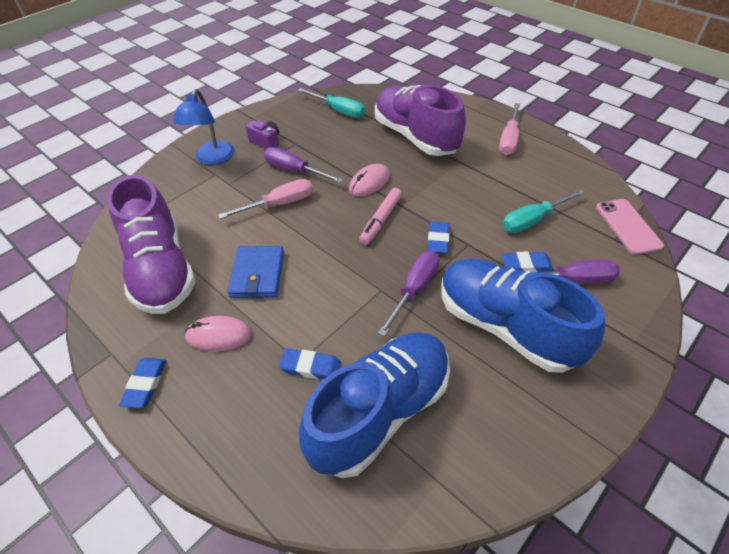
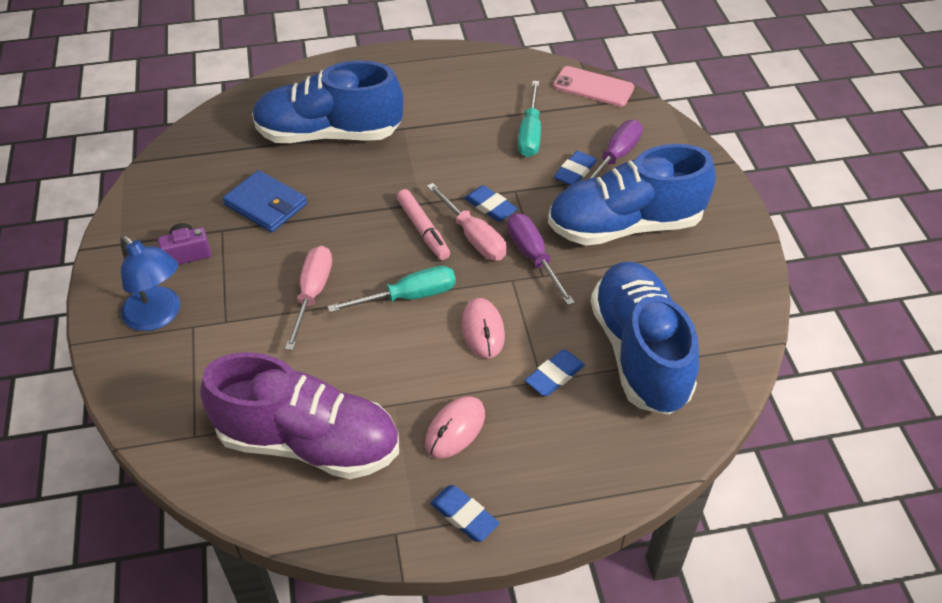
camera: 55 degrees left, 0 degrees up
blue wallet [227,246,284,298] -> blue wallet moved to [223,170,307,232]
purple screwdriver [264,147,343,183] -> none
turquoise screwdriver [297,88,365,118] -> turquoise screwdriver moved to [327,266,456,313]
pink mouse [349,164,390,196] -> pink mouse moved to [461,298,505,358]
purple shoe [375,85,466,156] -> blue shoe [252,61,404,143]
pink screwdriver [499,103,520,155] -> pink screwdriver moved to [427,183,507,260]

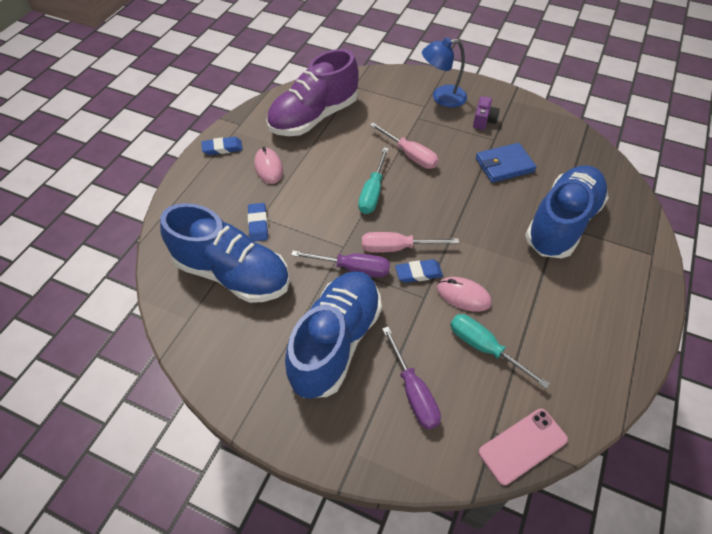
camera: 125 degrees right, 5 degrees up
pink marker [397,189,450,260] -> none
pink mouse [461,298,505,358] -> pink mouse moved to [437,277,492,312]
blue eraser [554,151,597,186] -> none

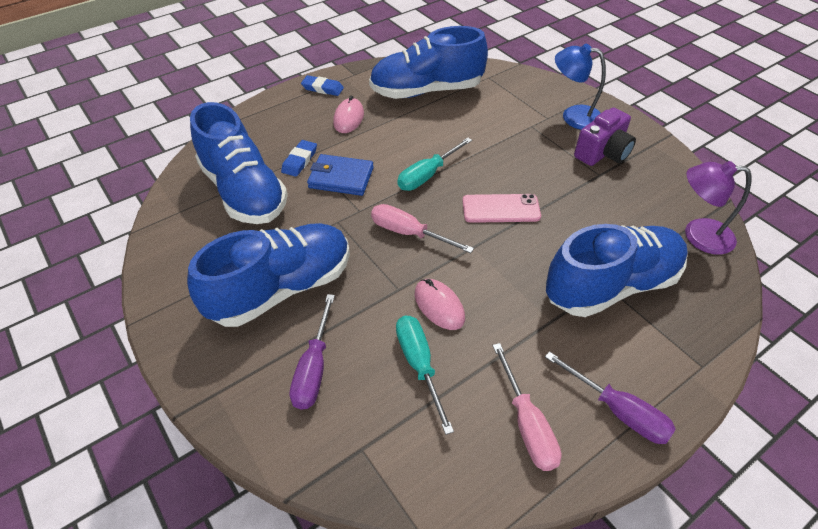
camera: 30 degrees right, 5 degrees down
purple shoe [266,49,359,136] -> blue shoe [369,26,488,99]
purple screwdriver [291,250,390,277] -> purple screwdriver moved to [545,351,676,444]
pink screwdriver [370,123,438,169] -> pink screwdriver moved to [492,343,562,471]
blue eraser [395,259,443,283] -> none
purple camera [473,96,500,130] -> purple camera [574,107,636,166], size x1.57
blue wallet [476,143,536,183] -> blue wallet moved to [307,154,374,196]
pink phone [478,409,568,485] -> pink phone moved to [462,194,541,223]
none -> purple lamp [685,161,752,255]

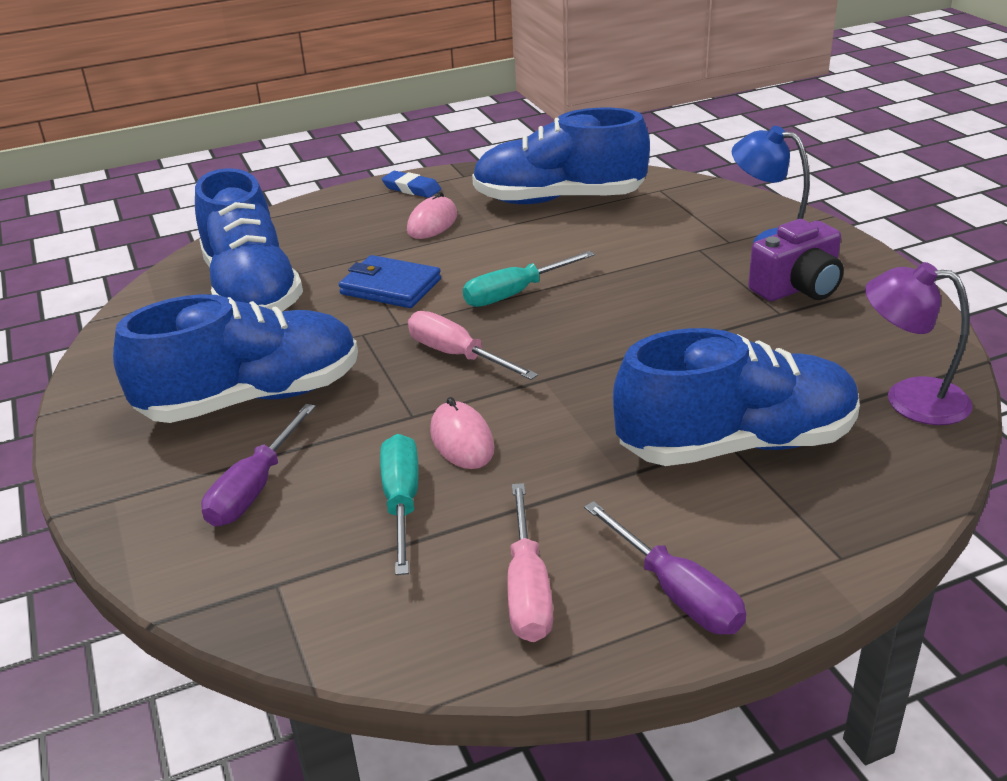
camera: 15 degrees right, 15 degrees down
blue eraser [281,140,317,177] -> none
pink phone [462,194,541,223] -> none

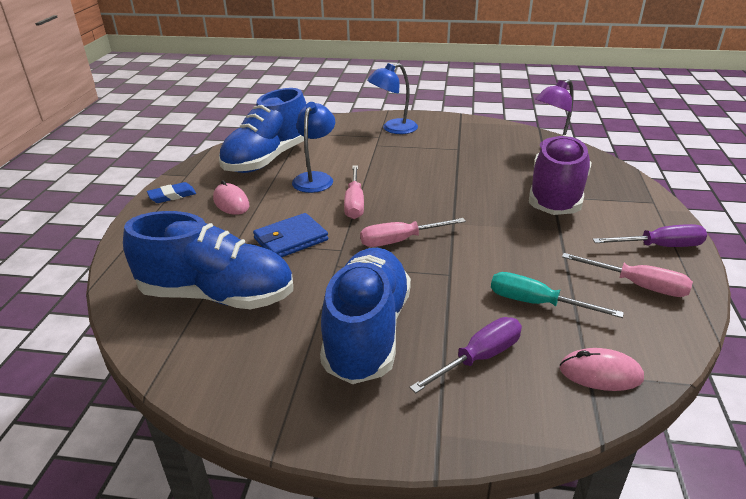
camera: 60 degrees left, 0 degrees up
purple screwdriver [201,404,316,527] -> purple screwdriver turned 90 degrees counterclockwise [410,317,522,393]
pink mouse [430,397,494,469] -> pink mouse moved to [559,348,644,391]
turquoise screwdriver [463,251,595,307] -> pink screwdriver [344,165,364,219]
blue shoe [613,328,860,466] -> purple shoe [529,135,592,215]
purple camera [748,219,844,301] -> none
none -> blue lamp [292,102,335,193]

